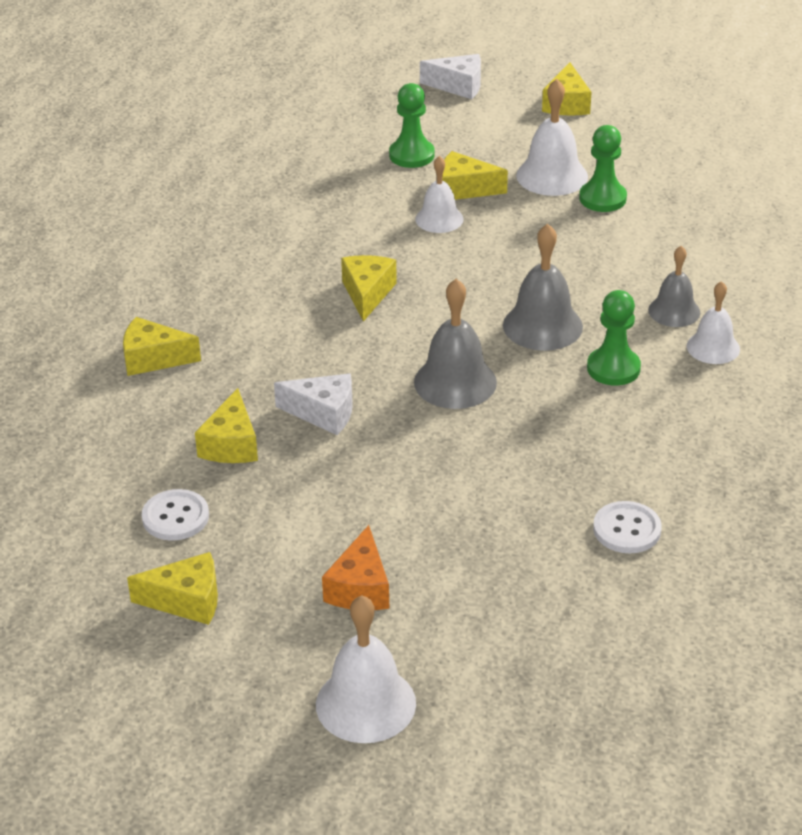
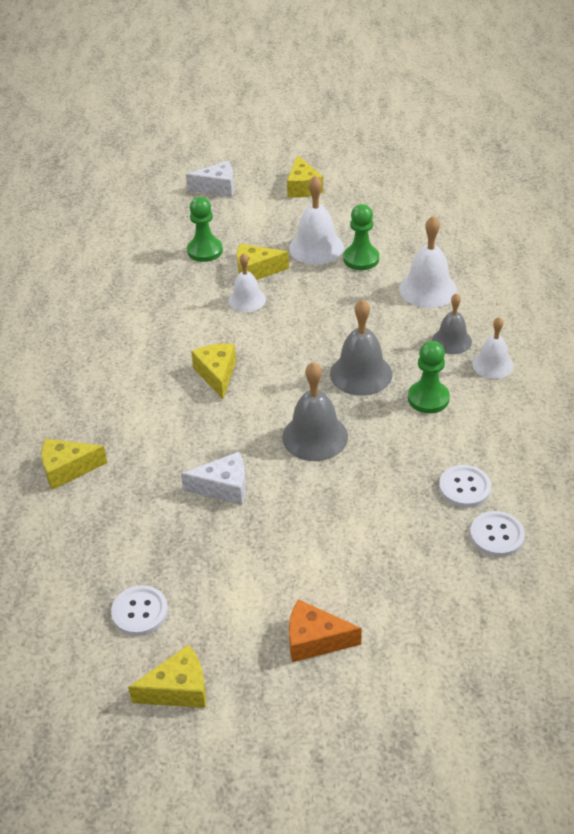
camera: 15 degrees left, 5 degrees up
yellow cheese [195,388,258,463] -> none
white bell [316,595,416,743] -> white bell moved to [399,216,457,308]
orange cheese [322,525,389,610] -> orange cheese turned 105 degrees clockwise [289,599,362,662]
none -> white button [439,465,491,507]

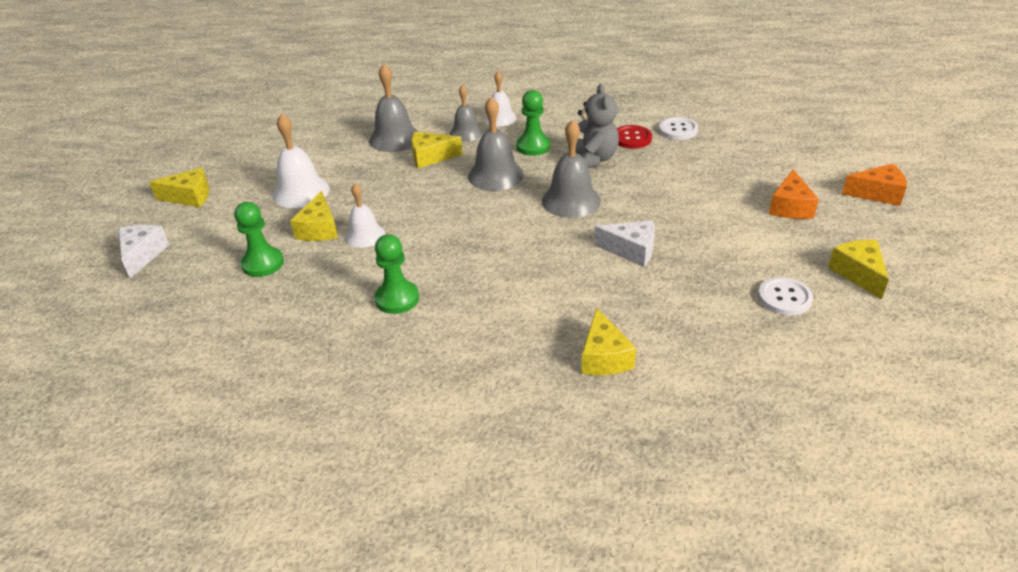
camera: 85 degrees left, 5 degrees down
white cheese [181,452,246,505] -> white cheese turned 105 degrees clockwise [594,221,655,267]
yellow cheese [191,344,236,399] -> yellow cheese moved to [412,132,463,169]
green pawn [343,204,379,270] -> green pawn moved to [374,234,419,314]
white bell [399,216,457,308] -> grey bell [369,64,418,152]
white button [439,465,491,507] -> red button [617,125,652,149]
none -> grey teddy bear [575,84,619,168]
none -> orange cheese [842,164,907,206]

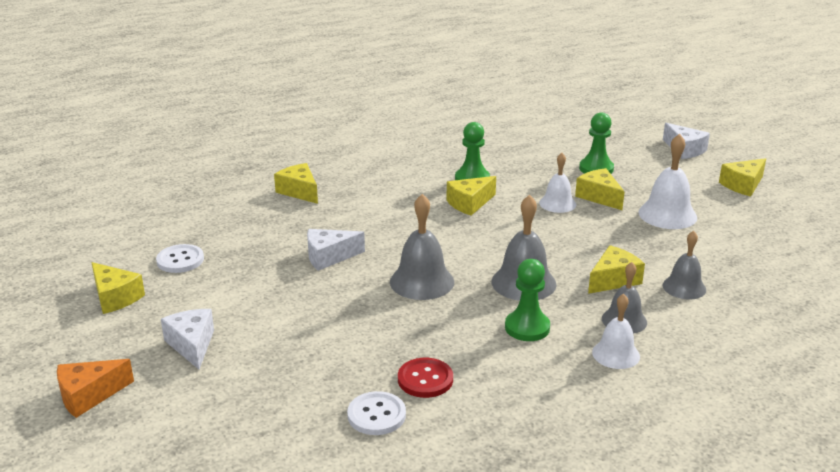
camera: 145 degrees right, 10 degrees down
grey bell [369,64,418,152] -> grey bell [663,231,706,300], size x0.65
grey teddy bear [575,84,619,168] -> none
orange cheese [769,170,819,219] -> white cheese [161,309,214,369]
none -> yellow cheese [447,176,496,216]

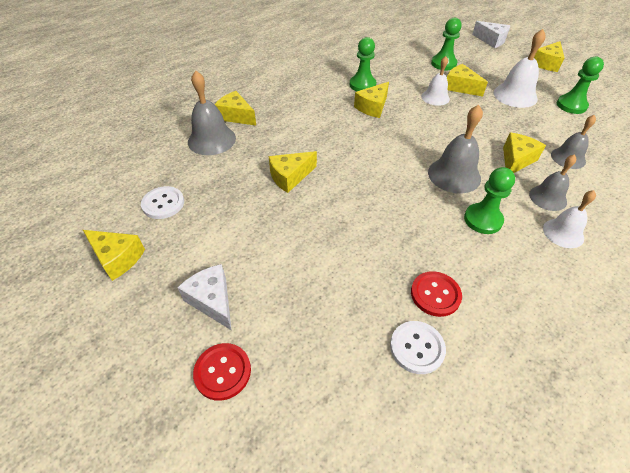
camera: 15 degrees left, 20 degrees up
orange cheese [57,359,134,418] -> none
white cheese [307,229,365,271] -> yellow cheese [269,151,317,193]
grey bell [390,194,454,300] -> grey bell moved to [188,70,236,155]
none -> red button [193,343,251,401]
none -> green pawn [557,57,604,114]

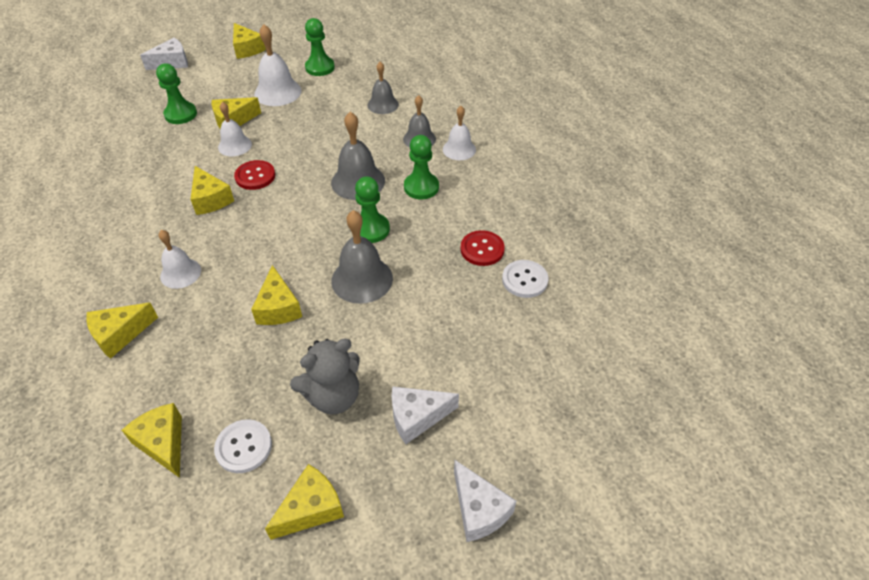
camera: 70 degrees left, 0 degrees up
grey bell [188,70,236,155] -> grey bell moved to [331,210,393,304]
red button [193,343,251,401] -> red button moved to [234,160,275,190]
green pawn [350,37,376,91] -> green pawn moved to [355,176,390,243]
yellow cheese [503,133,546,173] -> yellow cheese moved to [122,403,182,478]
none -> white bell [159,230,201,289]
none -> grey teddy bear [290,339,360,414]
none -> white cheese [454,460,516,542]

